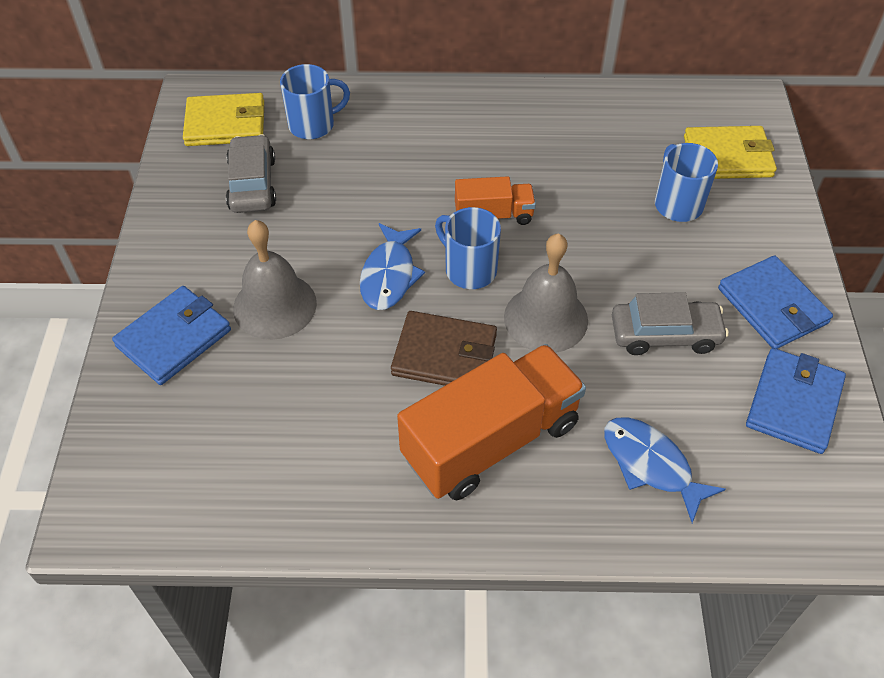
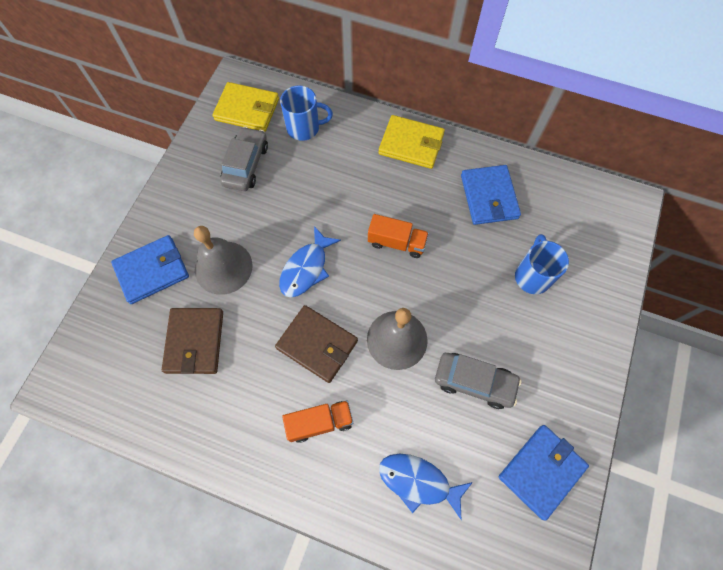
camera: 20 degrees right, 15 degrees up
orange truck [397,344,586,500] -> orange truck [282,400,353,443], size x0.52
blue mug [435,207,501,289] -> none
blue fish [604,417,725,523] -> blue fish turned 45 degrees counterclockwise [379,454,473,519]
yellow wallet [684,126,777,179] -> yellow wallet moved to [379,115,445,169]
blue wallet [718,255,833,349] -> blue wallet moved to [461,165,521,225]
none -> brown wallet [162,308,223,374]

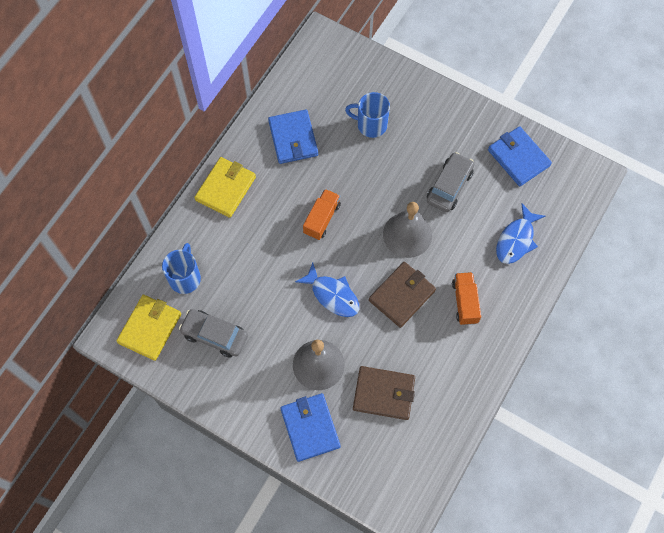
camera: 80 degrees left, 0 degrees up
blue wallet [461,165,521,225] -> blue wallet turned 75 degrees clockwise [268,110,318,164]

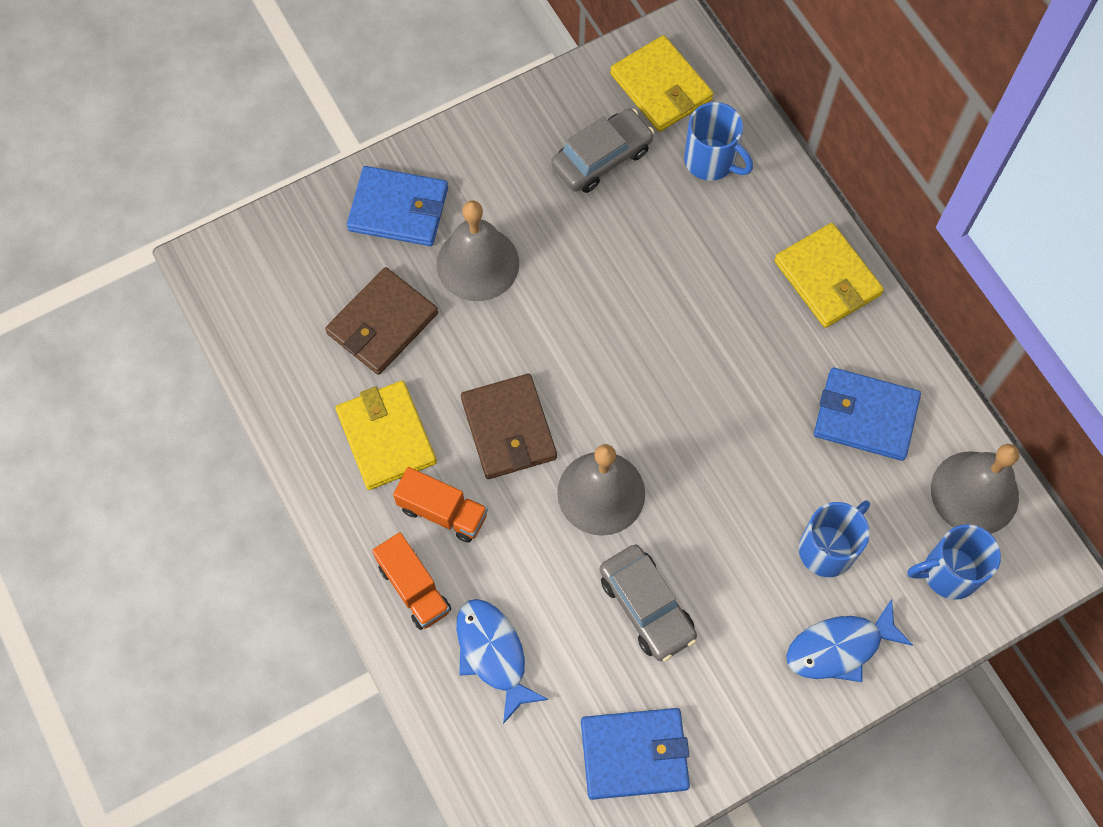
camera: 120 degrees right, 0 degrees up
blue fish [295,263,359,317] -> blue fish moved to [786,599,913,682]
orange truck [303,189,341,240] -> orange truck moved to [372,532,451,630]
none -> yellow wallet [335,381,437,490]
none -> blue mug [907,524,1001,600]
none -> grey bell [931,444,1019,534]

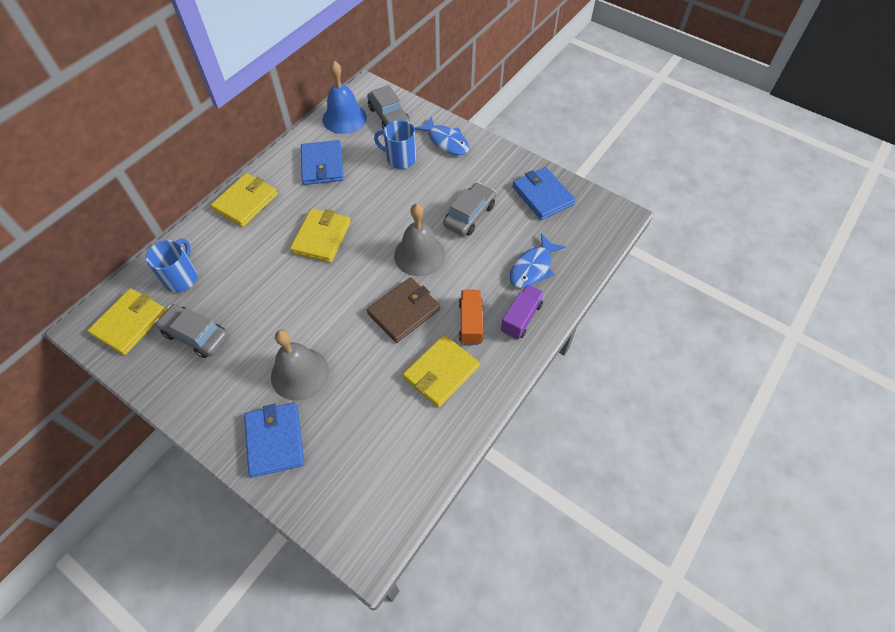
camera: 115 degrees left, 10 degrees down
brown wallet [325,267,438,375] -> none
orange truck [372,532,451,630] -> purple truck [501,284,544,339]
blue mug [907,524,1001,600] -> grey car [367,85,410,130]
grey bell [931,444,1019,534] -> blue bell [323,61,367,134]
none -> yellow wallet [290,208,351,263]

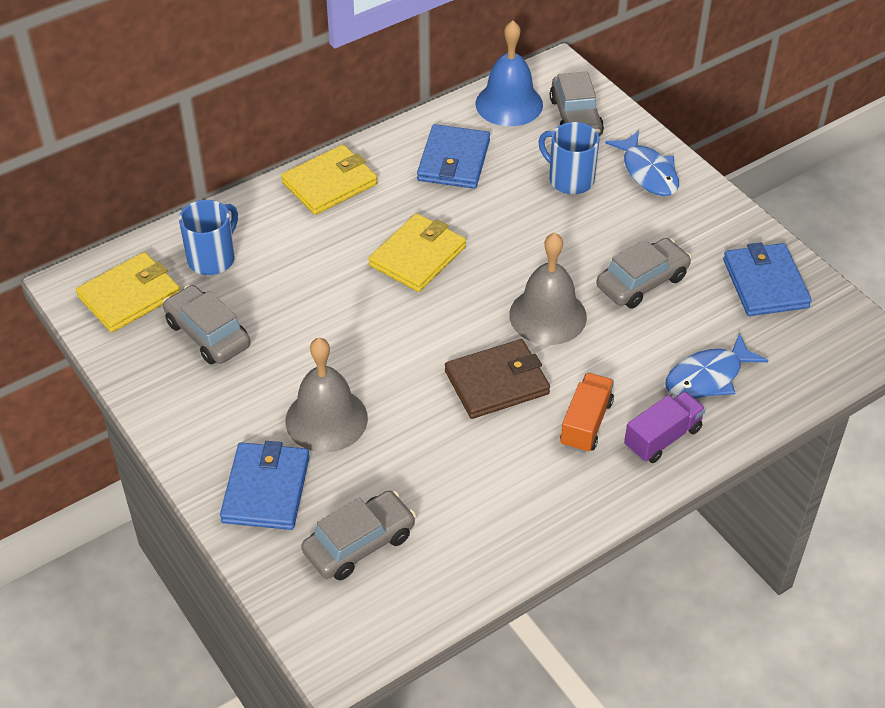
camera: 20 degrees right, 10 degrees down
yellow wallet [403,335,480,408] -> none
none -> grey car [301,491,416,580]

